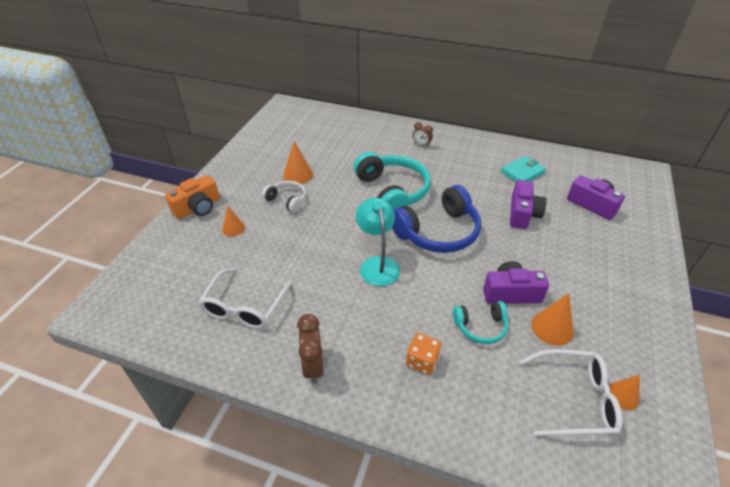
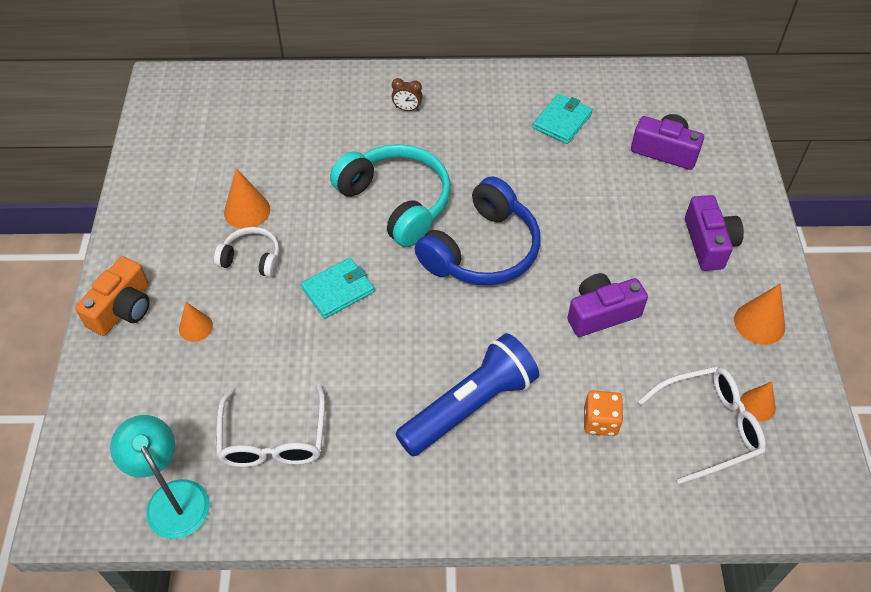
camera: 20 degrees left, 10 degrees up
brown clock [297,314,324,384] -> none
turquoise lamp [356,198,400,286] -> turquoise lamp moved to [110,415,210,539]
orange dice [406,333,441,375] -> orange dice moved to [584,391,623,436]
turquoise headphones [453,301,508,344] -> none
purple camera [510,180,547,229] -> purple camera moved to [685,195,744,271]
orange cone [531,293,574,346] -> orange cone moved to [734,284,785,345]
none -> turquoise wallet [301,258,374,319]
none -> blue flashlight [395,333,539,456]

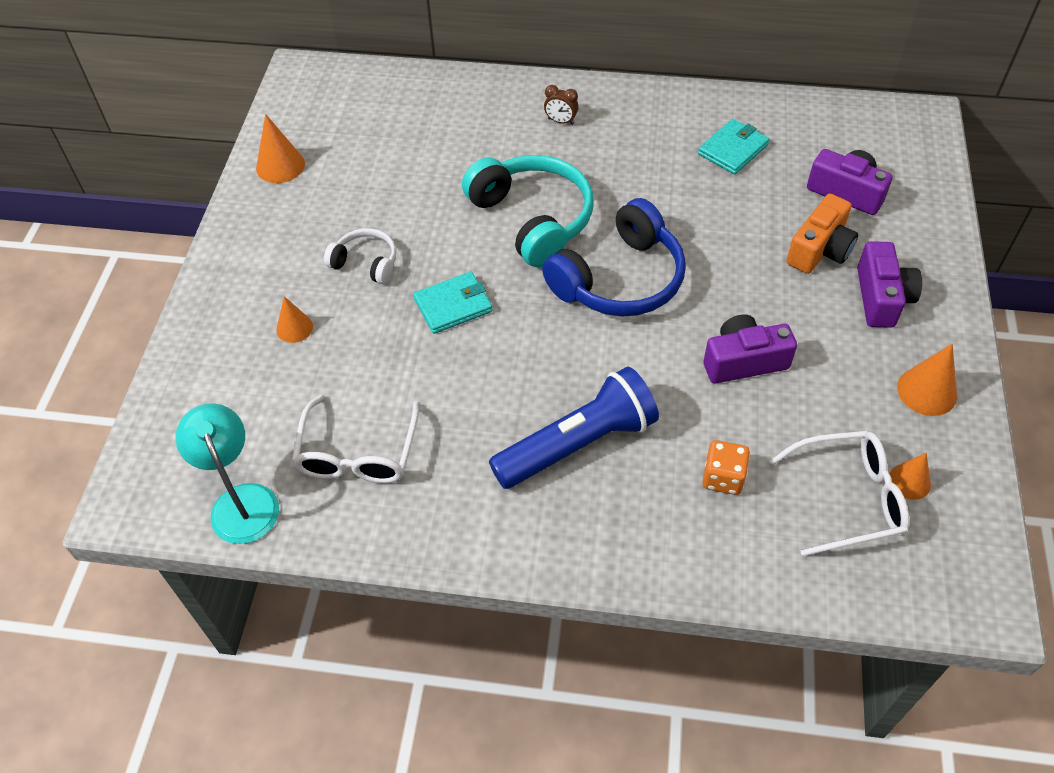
camera: 10 degrees right, 0 degrees up
orange camera [75,256,150,336] -> orange camera moved to [786,194,858,274]
orange cone [224,168,270,229] -> orange cone moved to [256,114,305,183]

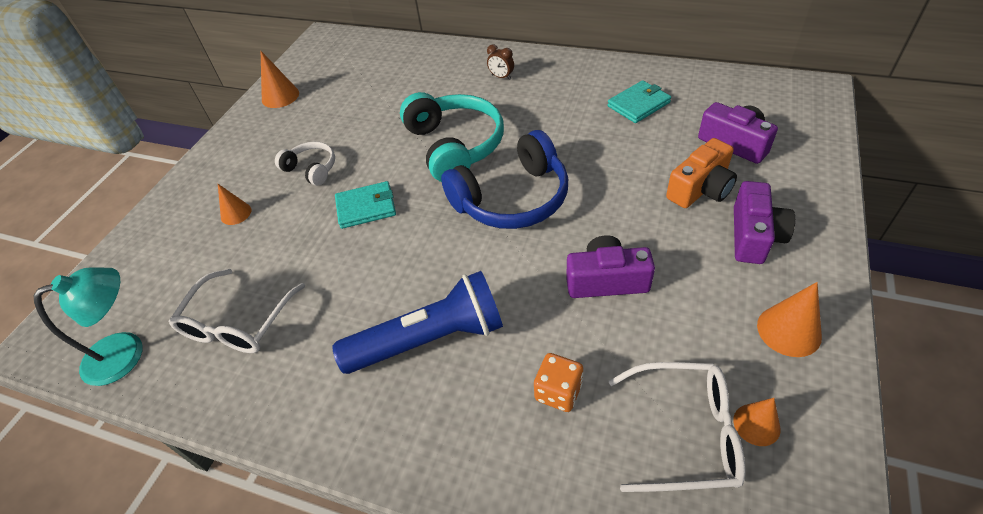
camera: 15 degrees right, 5 degrees down
turquoise lamp [175,403,279,544] -> turquoise lamp turned 75 degrees clockwise [33,267,142,386]

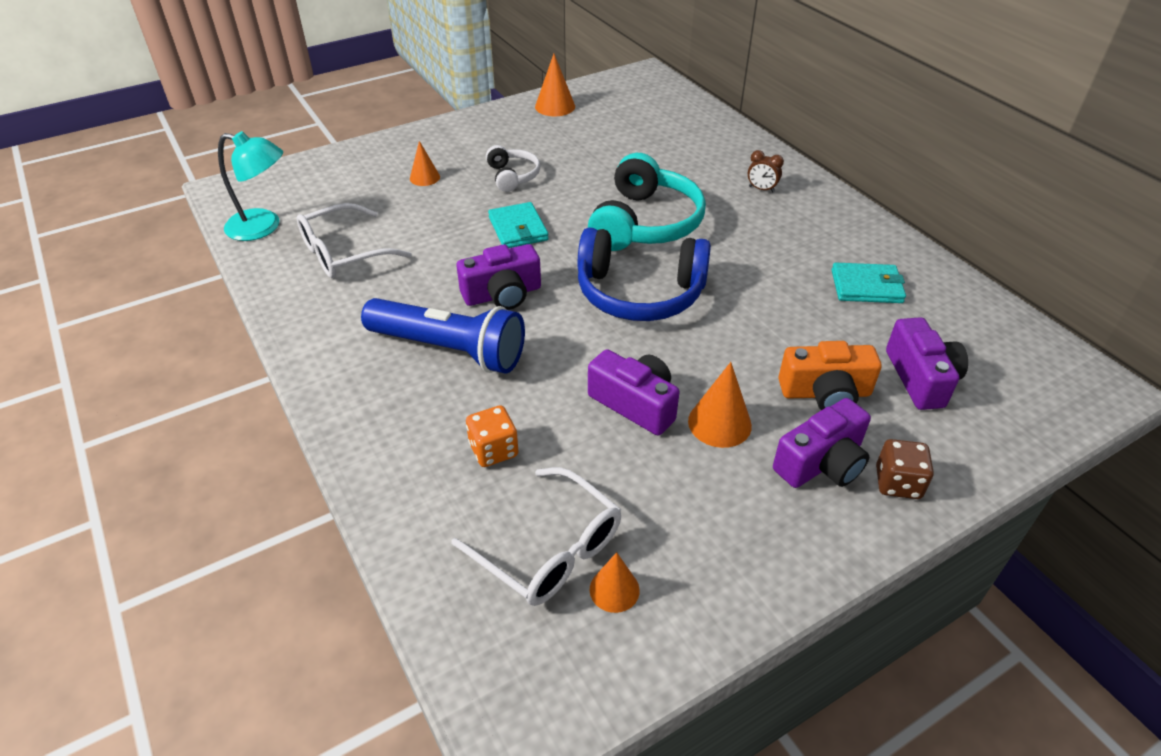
camera: 35 degrees right, 5 degrees down
turquoise wallet [335,181,396,229] -> turquoise wallet turned 45 degrees clockwise [488,202,549,248]
brown clock [487,45,514,80] -> brown clock turned 45 degrees counterclockwise [748,150,784,192]
orange cone [757,282,822,357] -> orange cone moved to [688,362,752,448]
none -> purple camera [457,244,541,310]
none -> brown dice [876,439,934,499]

